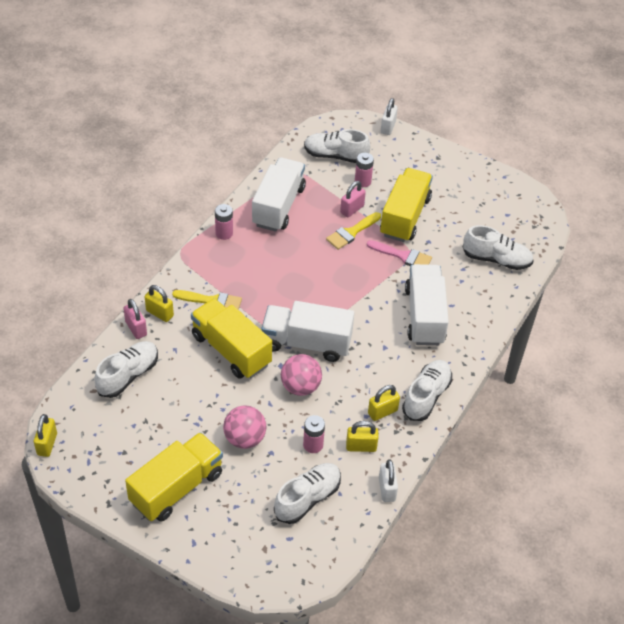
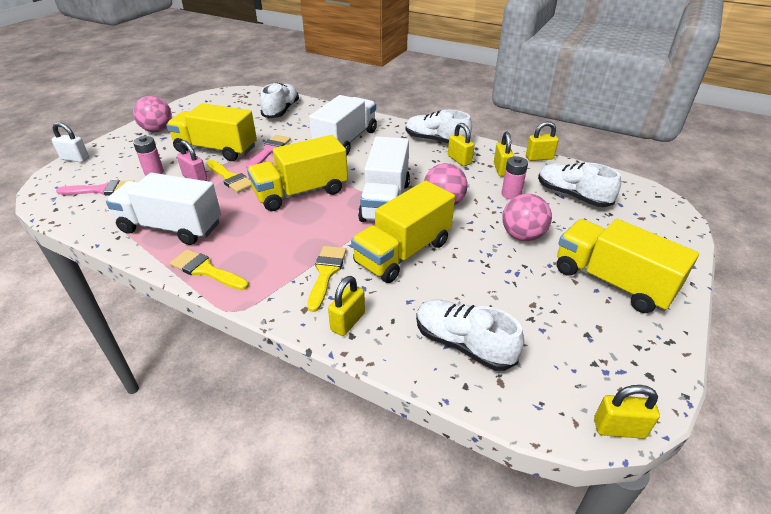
camera: 90 degrees left, 10 degrees down
pink padlock [123,299,147,339] -> none
pink battery [215,204,233,240] -> yellow brush [170,249,249,290]
white shoe [304,129,370,163] -> pink brush [56,180,135,196]
white padlock [379,459,398,502] -> yellow padlock [526,121,559,161]
white truck [405,264,449,346] -> white truck turned 120 degrees clockwise [309,95,377,155]
none -> pink ball [133,96,172,132]
none -> yellow truck [247,135,348,211]

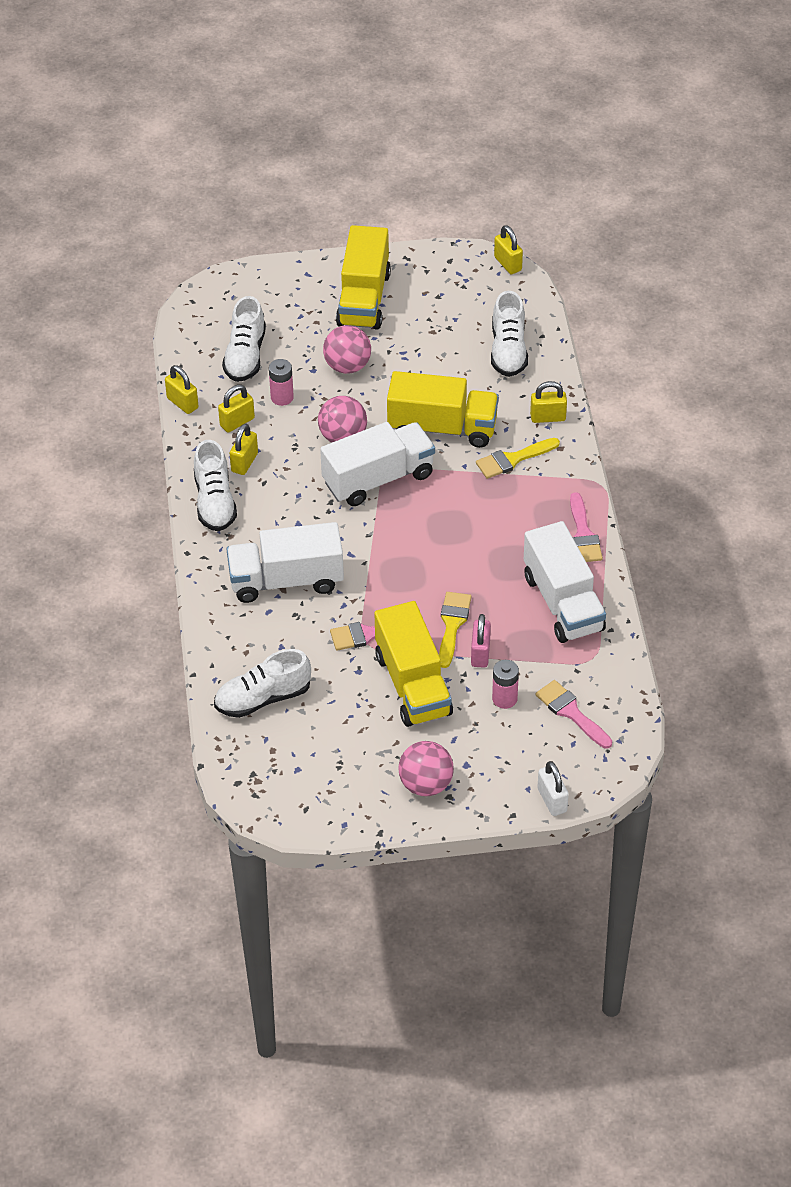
camera: 125 degrees left, 10 degrees up
yellow brush [170,249,249,290] -> pink brush [570,492,603,562]
yellow truck [247,135,348,211] -> none

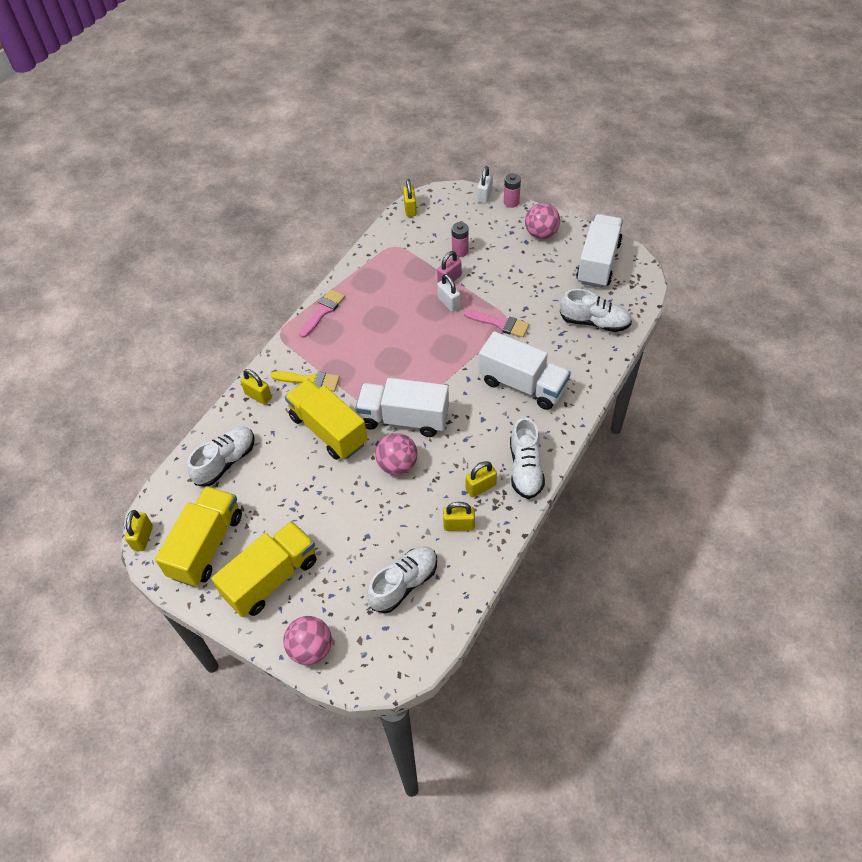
camera: 140 degrees left, 5 degrees up
yellow padlock [165,365,199,414] -> yellow padlock moved to [403,179,417,217]
white shoe [194,440,237,532] -> white shoe turned 150 degrees clockwise [510,417,545,499]
pink battery [269,359,294,406] -> pink battery moved to [504,173,521,208]
pink ball [323,325,371,374] -> pink ball moved to [283,616,332,665]
yellow truck [374,601,453,727] -> yellow truck moved to [155,486,242,587]
yellow brush [439,592,472,668] -> white padlock [437,274,461,312]
white truck [524,521,606,643] -> white truck moved to [576,214,623,288]
pink brush [536,680,612,749] -> none

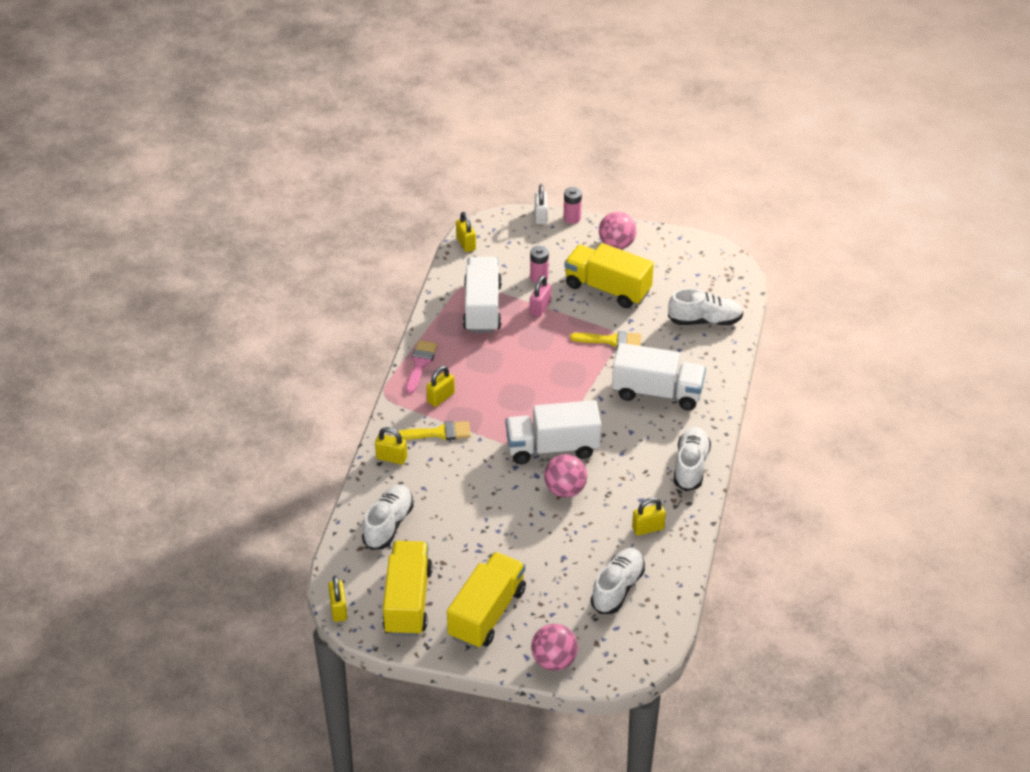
camera: 20 degrees left, 10 degrees down
yellow truck [285,379,368,460] -> yellow truck moved to [564,243,654,308]
white padlock [437,274,461,312] -> none
pink brush [464,310,529,338] -> yellow brush [570,331,641,348]
yellow padlock [466,461,497,497] -> yellow padlock moved to [426,366,455,407]
white shoe [510,417,545,499] -> white shoe turned 150 degrees counterclockwise [673,427,711,491]
white truck [576,214,623,288] -> white truck moved to [463,257,502,333]

